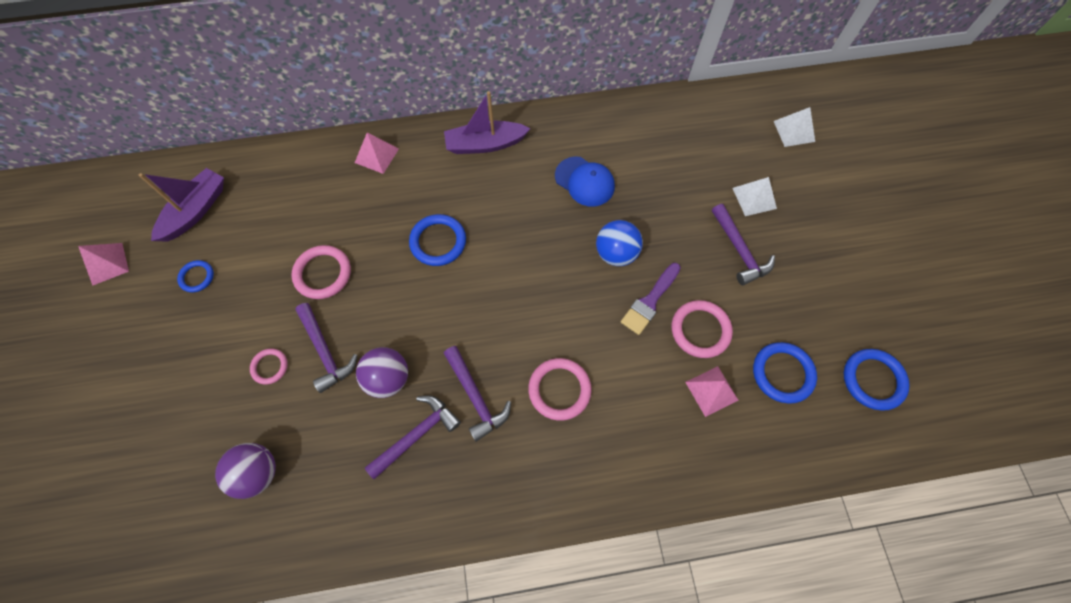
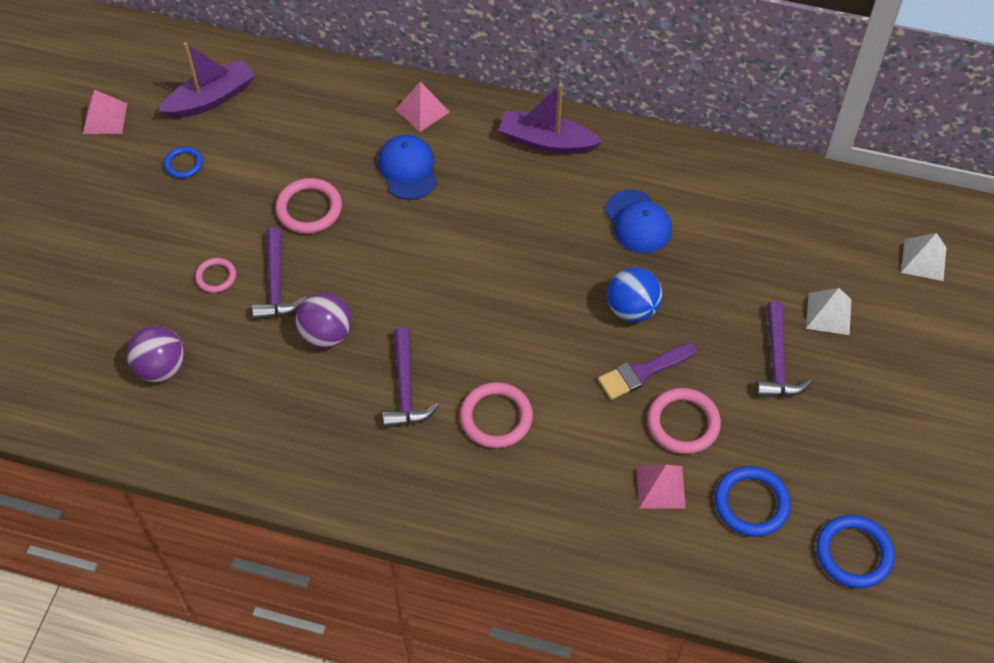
camera: 25 degrees right, 10 degrees down
purple hammer [365,395,461,479] -> none
blue ring [409,214,466,266] -> none
none -> blue cap [378,135,437,200]

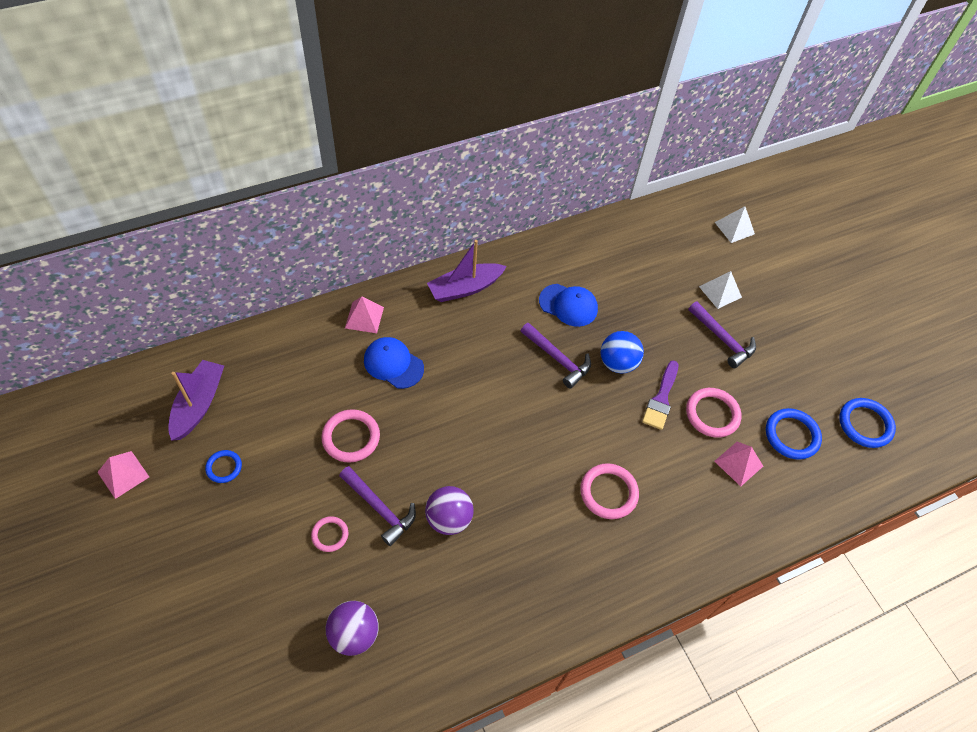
camera: 45 degrees left, 0 degrees up
purple hammer [383,327,439,428] -> purple hammer moved to [521,323,591,389]

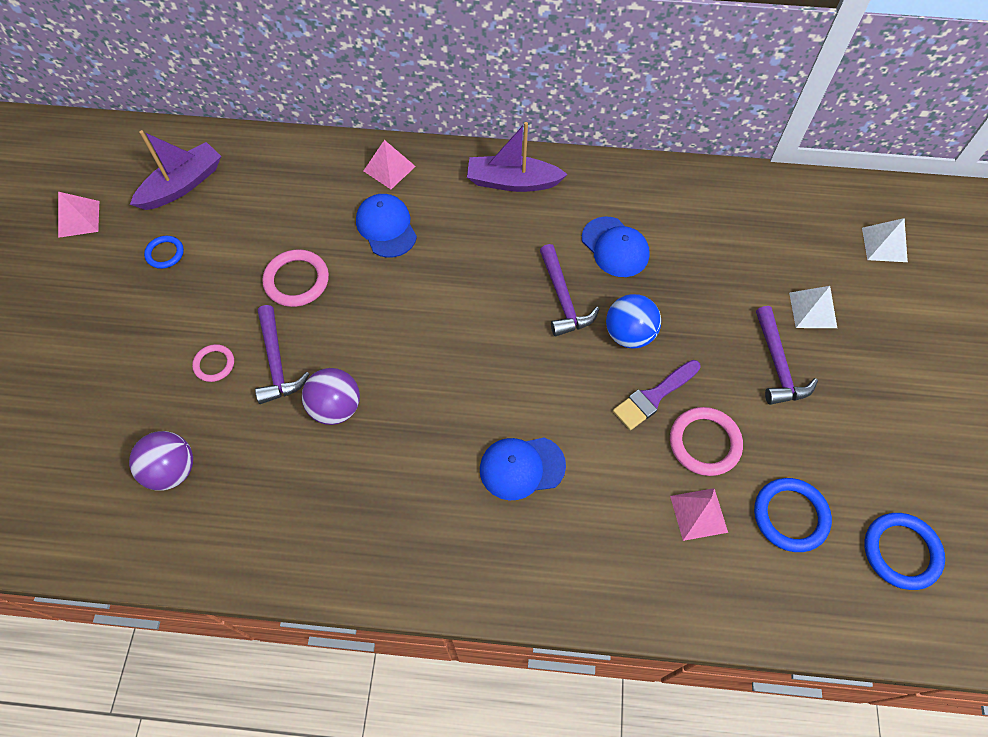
camera: 35 degrees right, 5 degrees up
pink ring [580,463,639,519] -> blue cap [480,437,566,500]

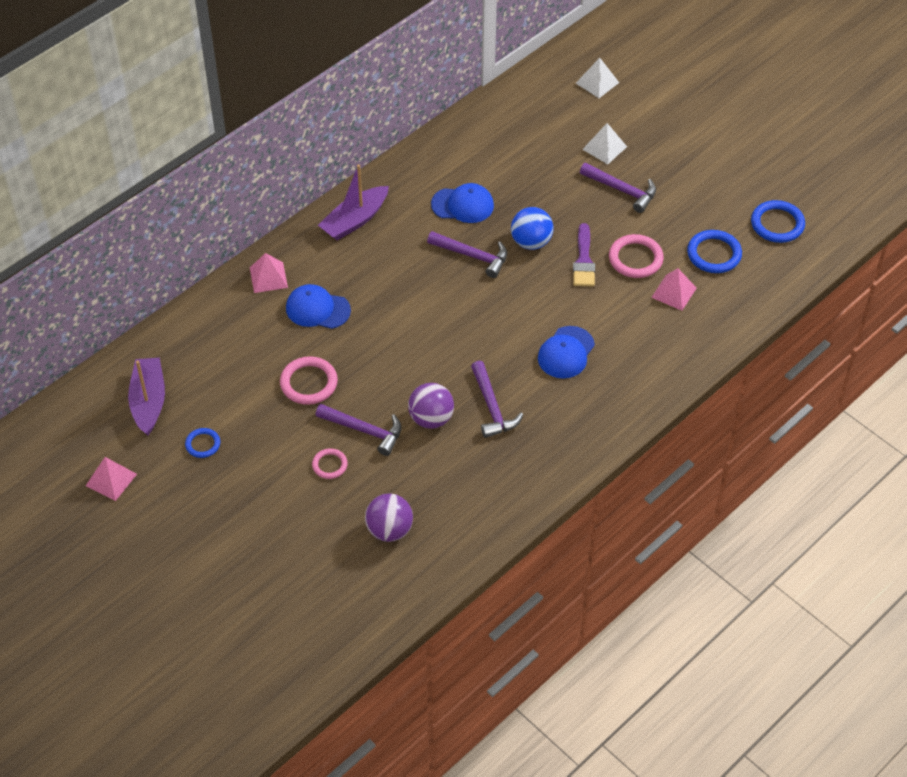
camera: 50 degrees left, 10 degrees down
none -> purple hammer [471,361,523,438]

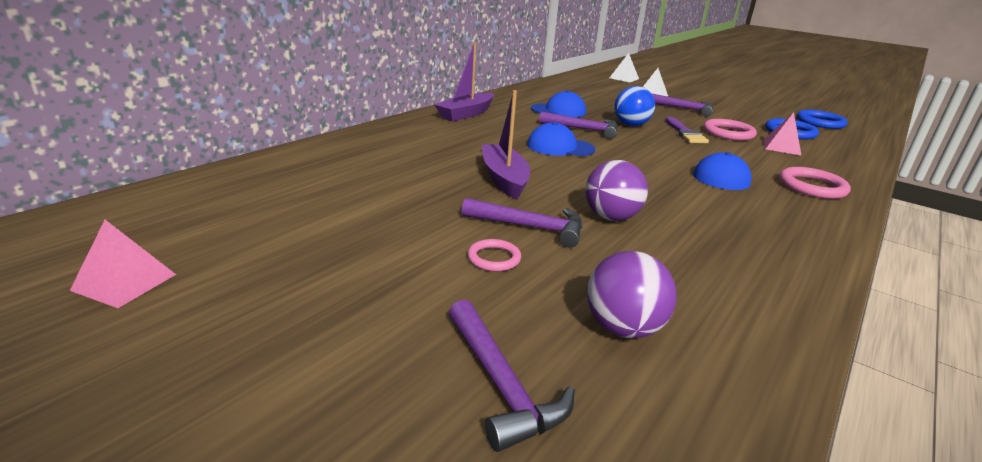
camera: 10 degrees left, 25 degrees down
purple boat [128,358,165,435] -> purple boat moved to [481,90,530,200]
blue ring [185,428,220,458] -> none
pink pyramid [250,253,288,293] -> none
pink ring [280,356,338,405] -> pink ring moved to [779,167,851,199]
blue cap [286,284,351,329] -> blue cap moved to [527,122,595,156]
purple hammer [471,361,523,438] -> purple hammer moved to [449,300,575,452]

